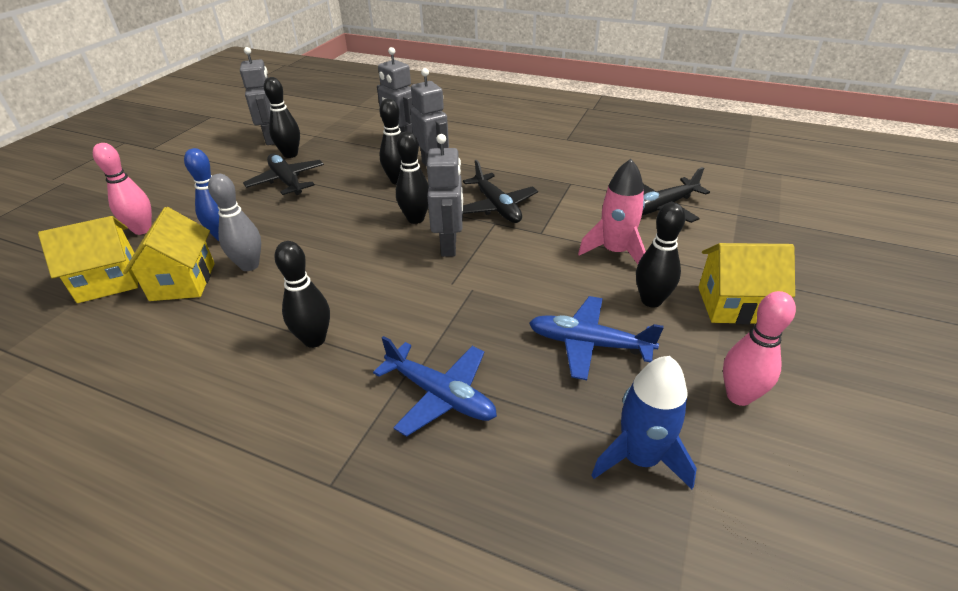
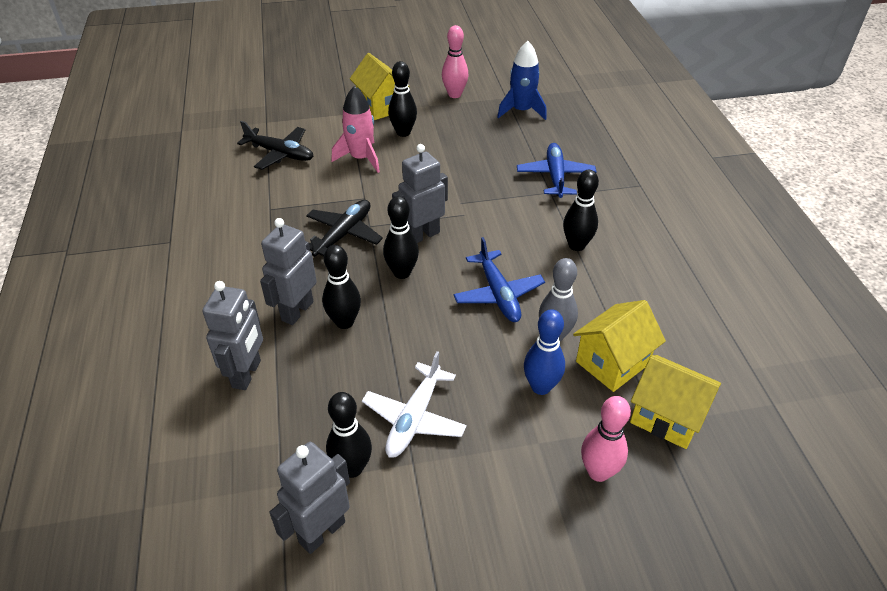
camera: 125 degrees left, 5 degrees up
black plane [243,154,324,195] -> white plane [362,351,467,458]
blue plane [529,296,664,380] -> blue plane moved to [453,237,545,322]

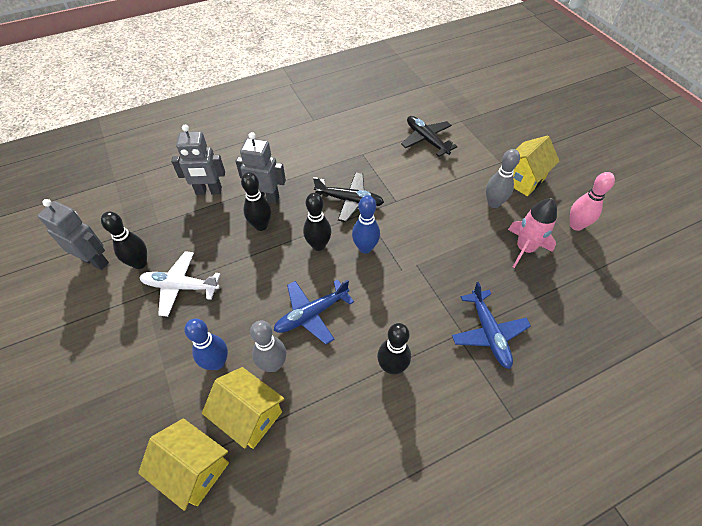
camera: 75 degrees right, 10 degrees up
black plane [237,121,314,170] -> black plane turned 135 degrees clockwise [401,116,458,157]
pink rocket [331,86,380,173] -> pink rocket moved to [508,198,557,268]
black bowling pin [388,61,417,137] -> grey bowling pin [486,149,520,208]
grey robot [392,144,448,243] -> blue bowling pin [352,195,380,254]
blue rocket [497,41,547,120] -> none
blue plane [517,143,596,198] -> blue plane turned 90 degrees clockwise [452,282,531,369]
pink bowling pin [581,396,631,482] -> none
yellow house [630,355,721,449] -> yellow house turned 75 degrees counterclockwise [138,418,229,511]

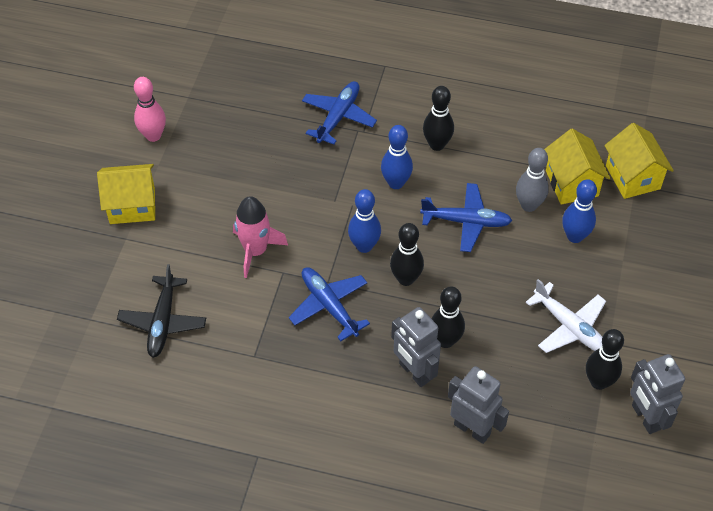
camera: 140 degrees left, 0 degrees up
black plane [313,172,384,222] -> blue plane [289,267,370,341]
grey bowling pin [486,149,520,208] -> none
pink rocket [508,198,557,268] -> pink rocket moved to [233,196,288,278]
none -> blue bowling pin [381,125,413,189]

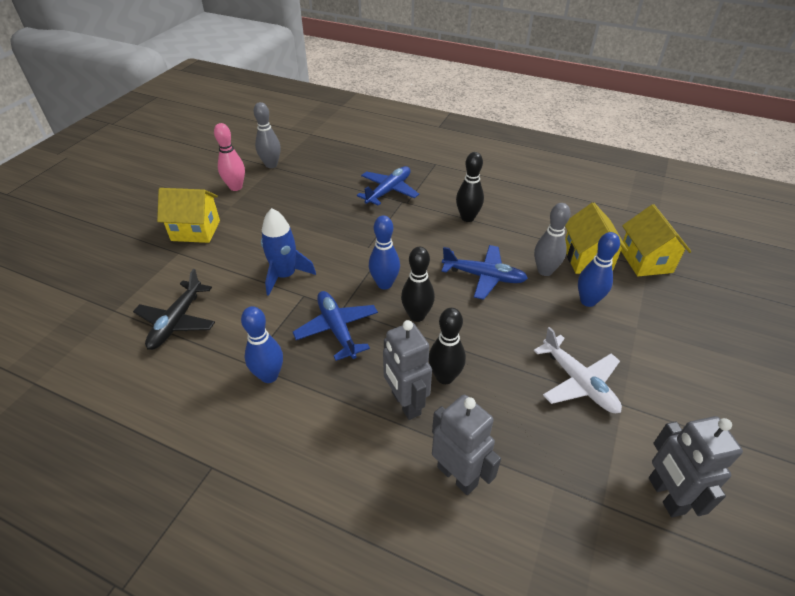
camera: 10 degrees right, 10 degrees down
pink rocket [233,196,288,278] -> blue rocket [261,208,316,296]
blue bowling pin [381,125,413,189] -> blue bowling pin moved to [241,306,283,383]
black bowling pin [586,329,624,390] -> none
none -> grey bowling pin [254,102,281,168]

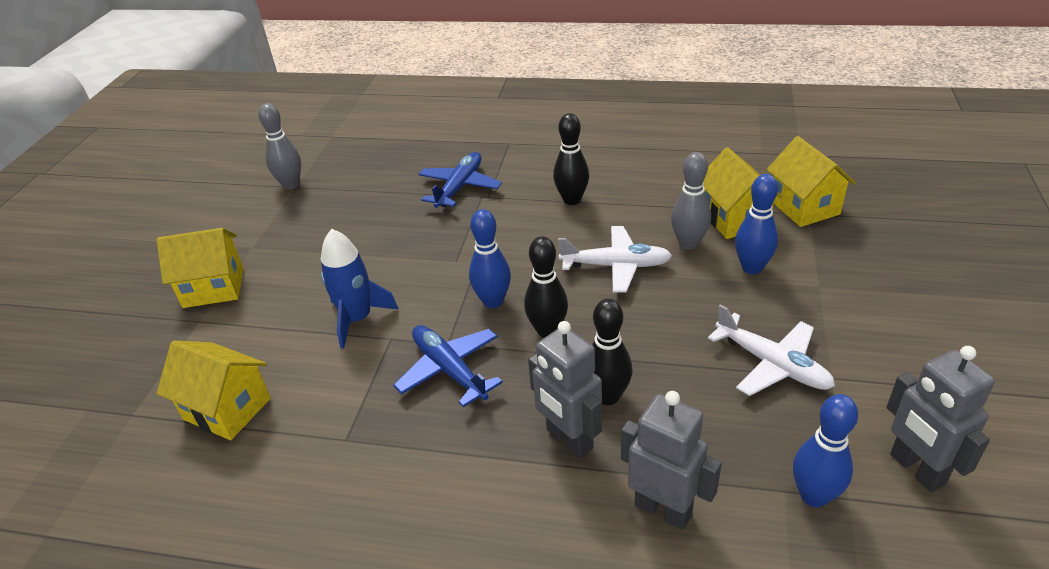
camera: 10 degrees left, 5 degrees down
black plane [133,269,215,350] -> yellow house [157,341,271,440]
pink bowling pin [214,123,245,191] -> none
blue bowling pin [241,306,283,383] -> blue bowling pin moved to [793,394,858,507]
blue plane [441,245,528,300] -> white plane [558,226,672,293]

